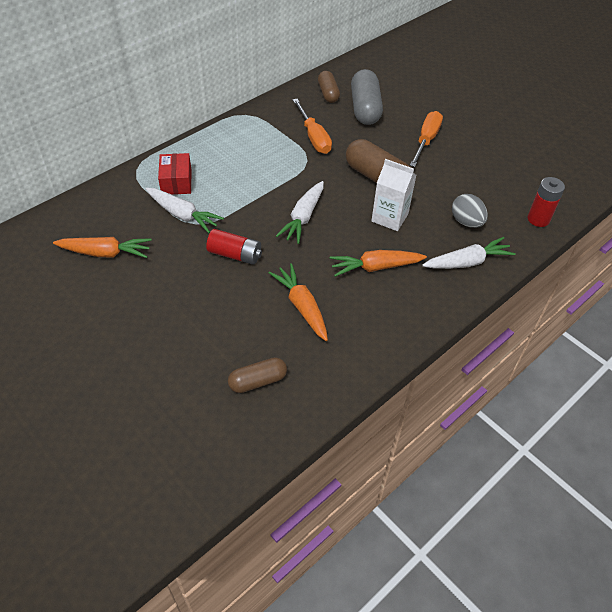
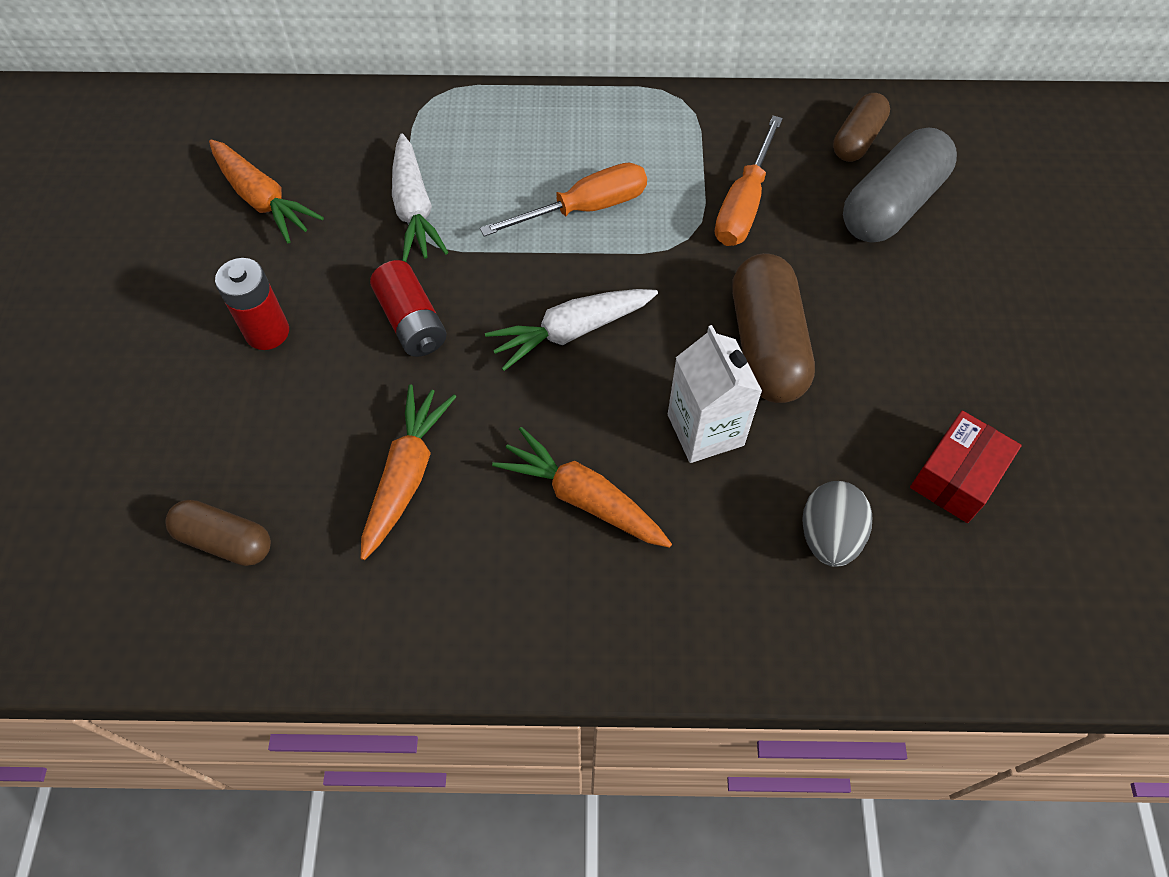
camera: 45 degrees right, 10 degrees up
red box [158,153,191,195] -> red box moved to [910,411,1022,523]
orange screwdriver [410,111,443,167] -> orange screwdriver moved to [480,162,647,237]
white carrot [423,237,516,269] -> none
red battery [528,177,565,227] -> red battery moved to [215,258,289,350]

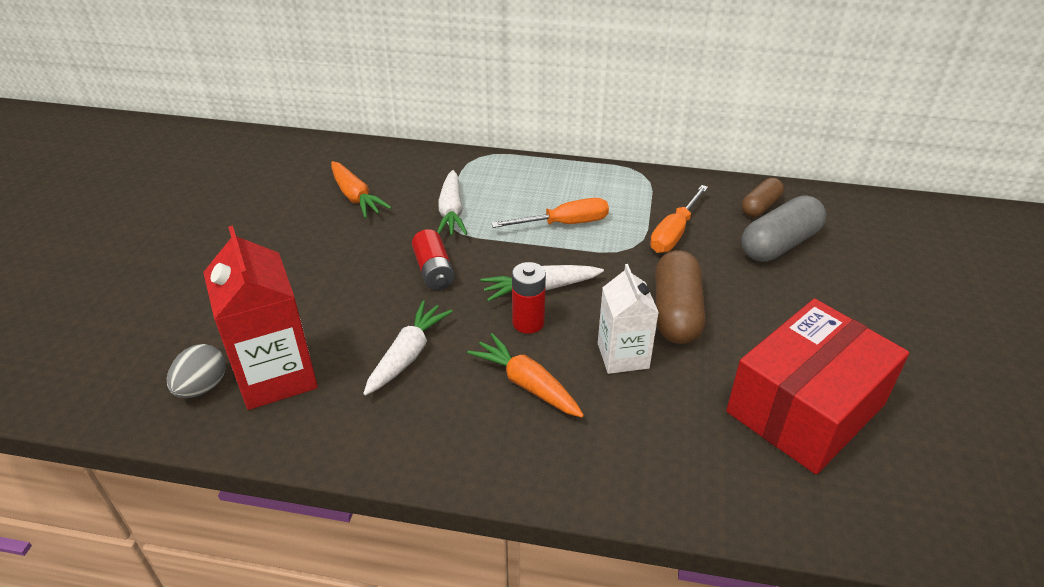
camera: 10 degrees right, 20 degrees down
brown capsule [165,500,271,566] -> red carton [203,226,318,410]
red battery [215,258,289,350] -> red battery moved to [512,262,546,334]
orange carrot [361,384,456,560] -> white carrot [363,301,453,395]
grey egg [802,481,872,567] -> grey egg moved to [167,344,226,398]
red box [910,411,1022,523] -> red box [726,299,909,474], size x2.15

